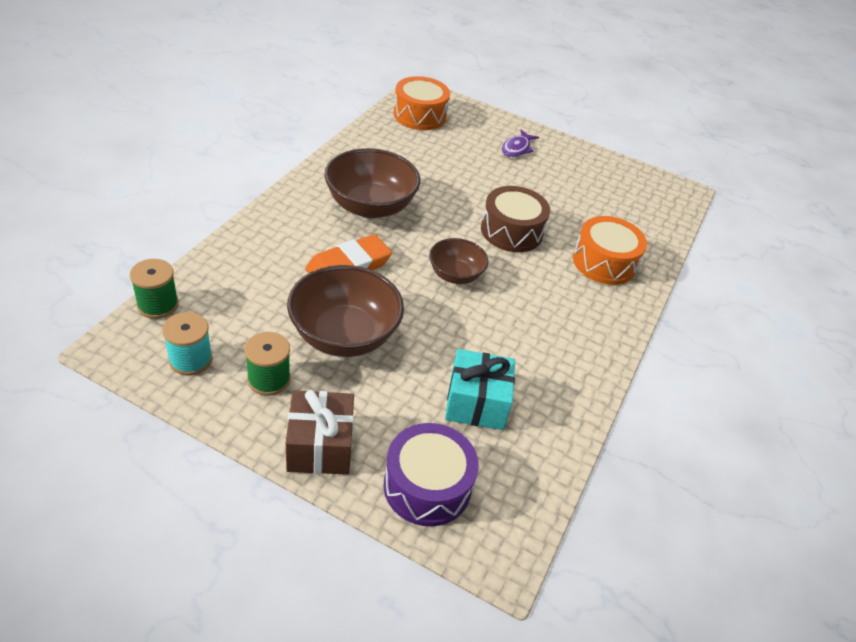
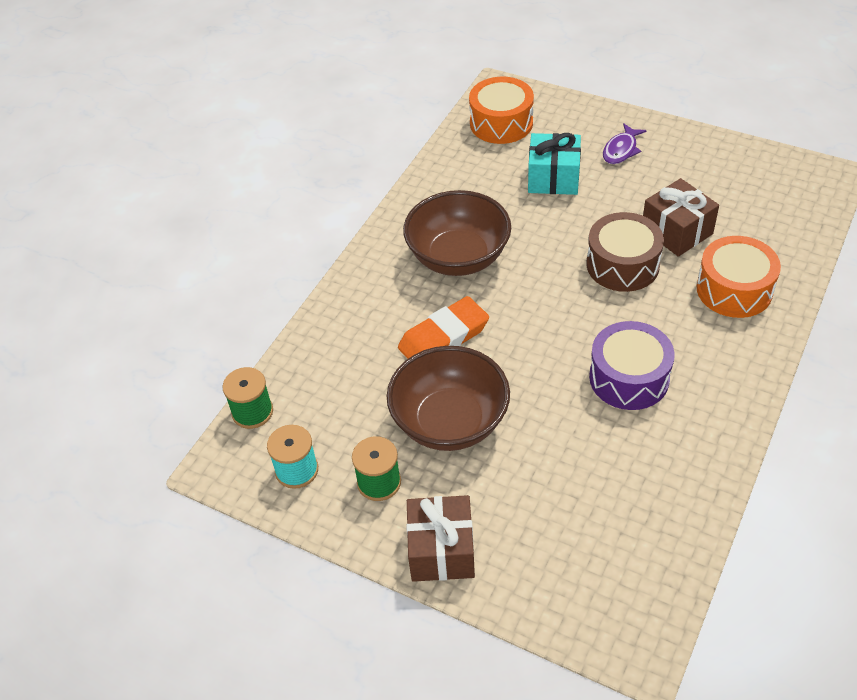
camera: 10 degrees right, 5 degrees up
purple drum [383,423,479,526] -> purple drum moved to [589,321,675,410]
brown bowl [429,238,488,284] -> none
turquoise gift [445,349,515,430] -> turquoise gift moved to [528,133,581,195]
none -> brown gift [643,178,719,257]

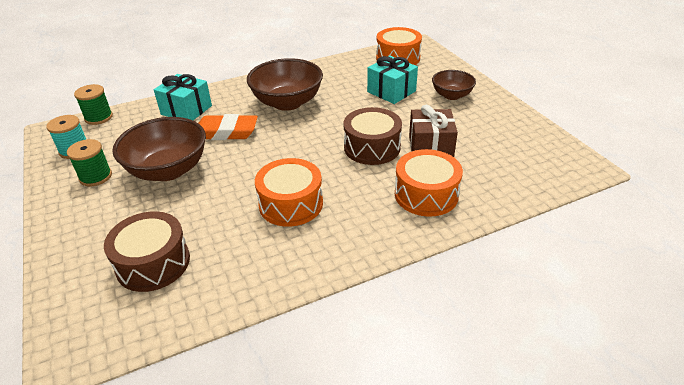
camera: 35 degrees right, 10 degrees down
brown gift [406,495,475,582] -> none
purple drum [589,321,675,410] -> orange drum [255,158,323,227]
purple fish [603,123,647,164] -> brown bowl [432,70,476,100]
none -> brown drum [104,211,190,292]
none -> turquoise gift [154,74,212,120]

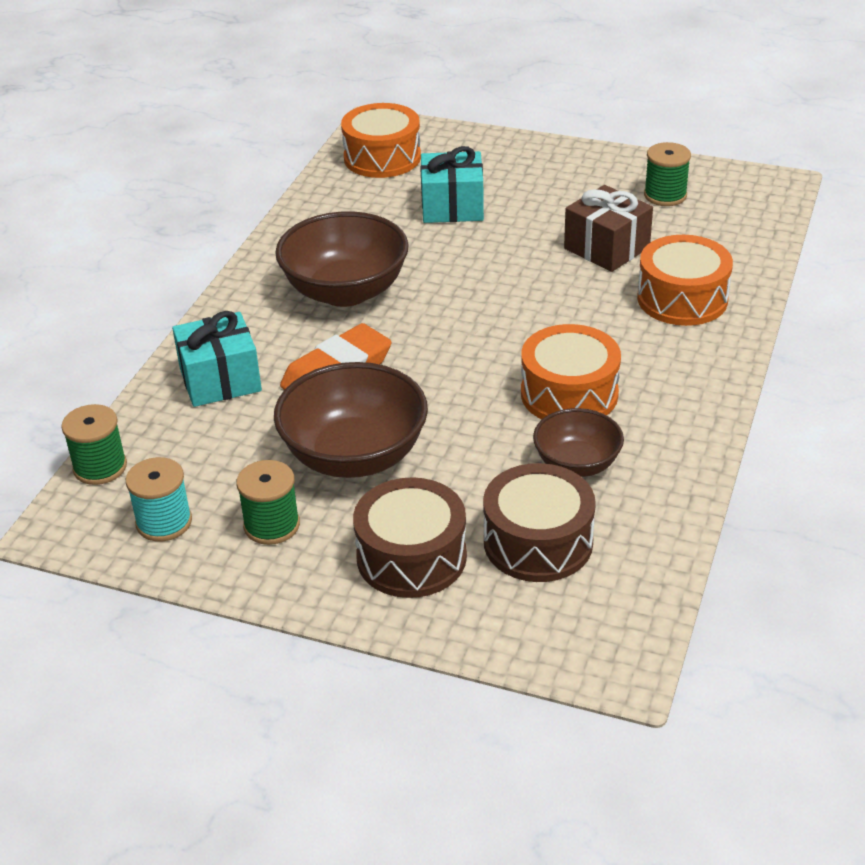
camera: 45 degrees left, 0 degrees up
brown drum [343,107,402,165] -> brown drum moved to [353,477,467,598]
brown bowl [432,70,476,100] -> brown bowl moved to [533,408,624,477]
none -> green spool [644,142,691,206]

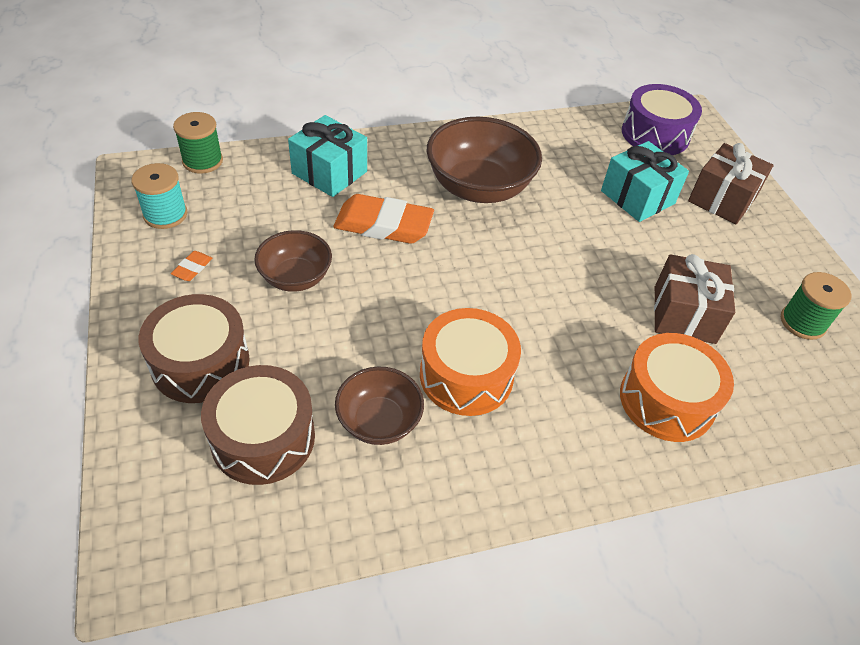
camera: 50 degrees right, 10 degrees up
green spool [236,460,300,545] -> orange eraser [171,251,213,281]
brown bowl [274,362,428,478] -> brown bowl [254,230,332,292], size x0.58
orange drum [341,103,421,178] -> purple drum [622,84,702,155]
none -> brown gift [688,143,774,224]

